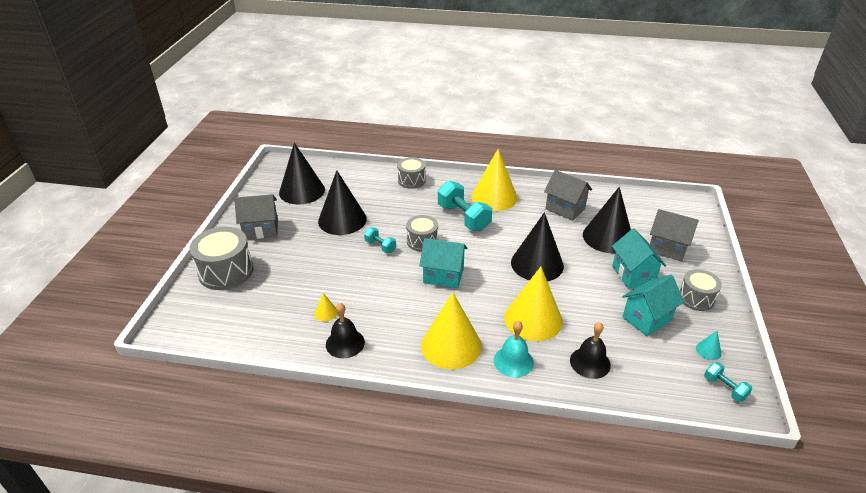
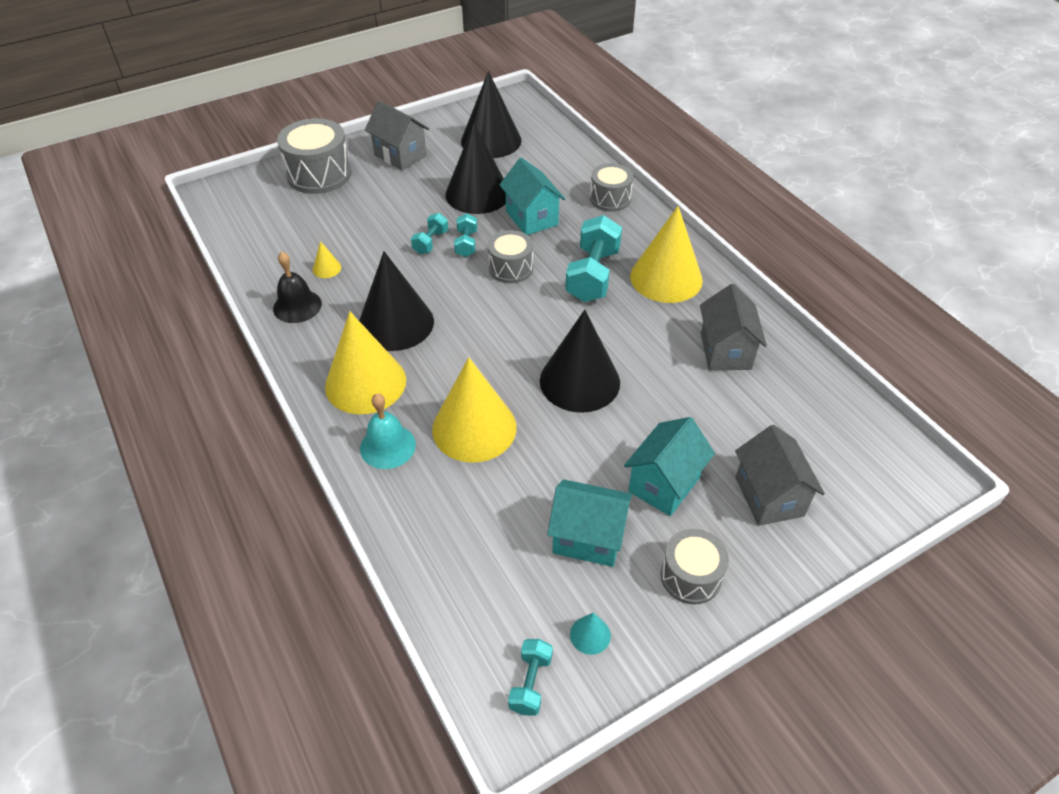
camera: 50 degrees right, 10 degrees up
turquoise house [420,238,467,288] -> turquoise house moved to [499,157,565,235]
black bell [570,322,611,379] -> none
black cone [583,187,631,253] -> black cone moved to [359,251,434,351]
none -> turquoise dumbbell [411,213,448,254]

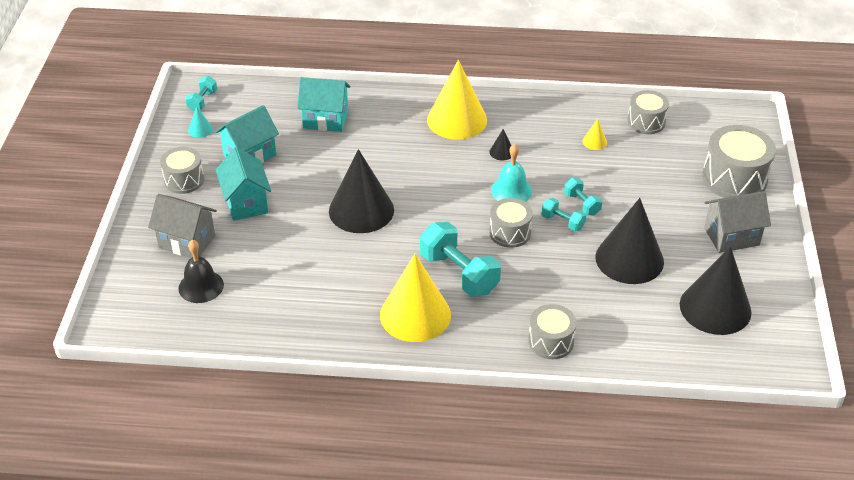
camera: 125 degrees right, 5 degrees down
black bell [273,252,322,323] -> black bell moved to [179,240,224,303]
black cone [359,251,434,351] -> black cone [489,129,512,161], size x0.40
turquoise bell [360,393,416,469] -> turquoise bell moved to [491,144,532,202]
yellow cone [432,357,517,462] -> none
turquoise house [499,157,565,235] -> turquoise house moved to [297,77,350,132]
turquoise dumbbell [508,639,553,716] -> turquoise dumbbell turned 60 degrees clockwise [186,76,217,111]
grey house [700,284,767,370] -> none
none -> grey drum [627,90,669,134]

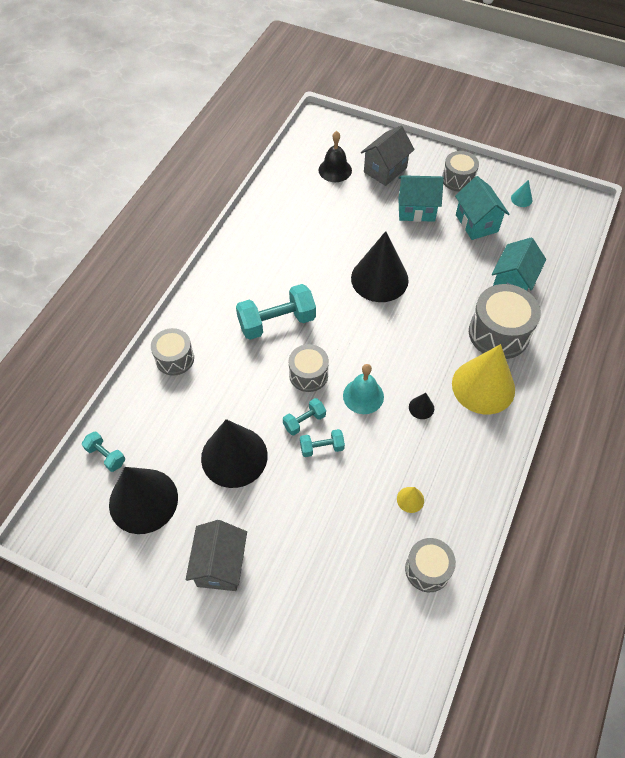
camera: 110 degrees right, 15 degrees up
turquoise dumbbell [186,76,217,111] -> turquoise dumbbell moved to [82,431,125,472]
yellow cone [380,254,451,342] -> none
grey drum [702,125,776,198] -> grey drum moved to [469,284,541,359]

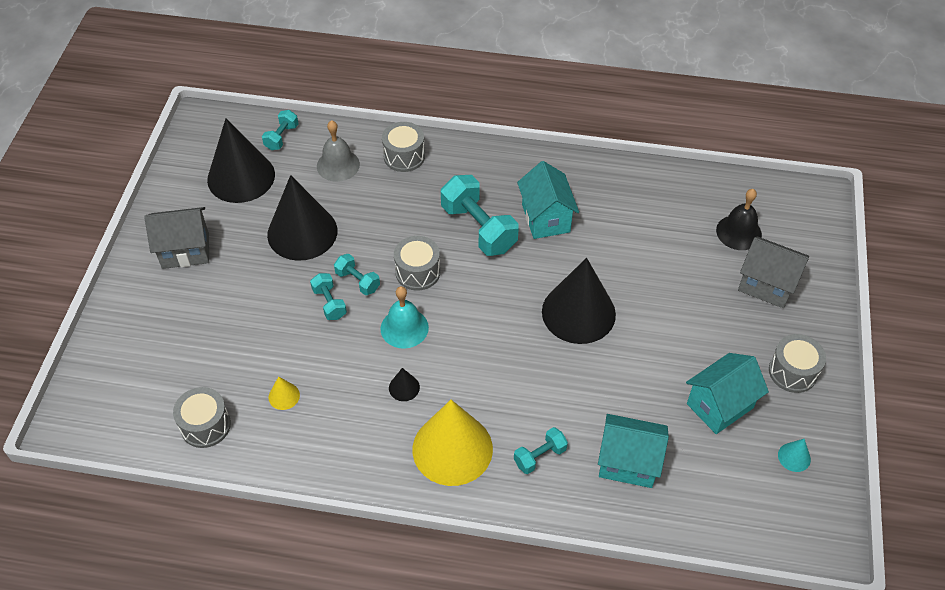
camera: 75 degrees right, 5 degrees down
turquoise house [398,175,444,222] -> turquoise house moved to [517,161,579,239]
grey drum [469,284,541,359] -> turquoise dumbbell [514,427,568,474]
none -> grey bell [317,120,360,182]

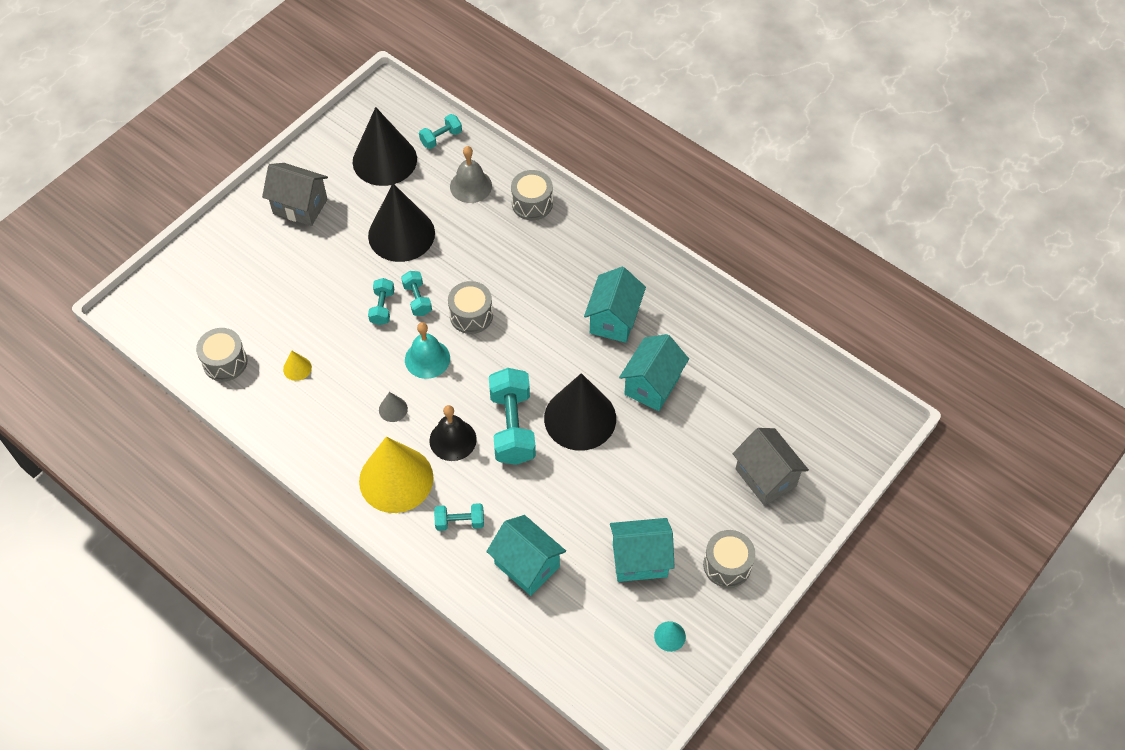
camera: 30 degrees right, 5 degrees up
black cone [389,368,420,401] -> grey cone [379,392,408,422]
turquoise dumbbell [441,175,519,256] -> turquoise dumbbell moved to [489,368,536,465]
black bell [716,189,762,250] -> black bell moved to [430,405,477,461]
none -> turquoise house [619,334,689,411]

